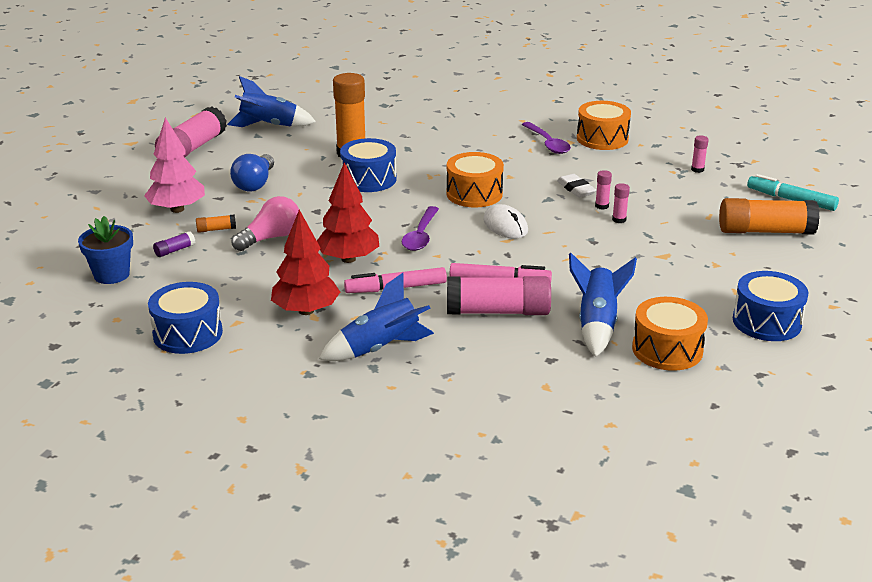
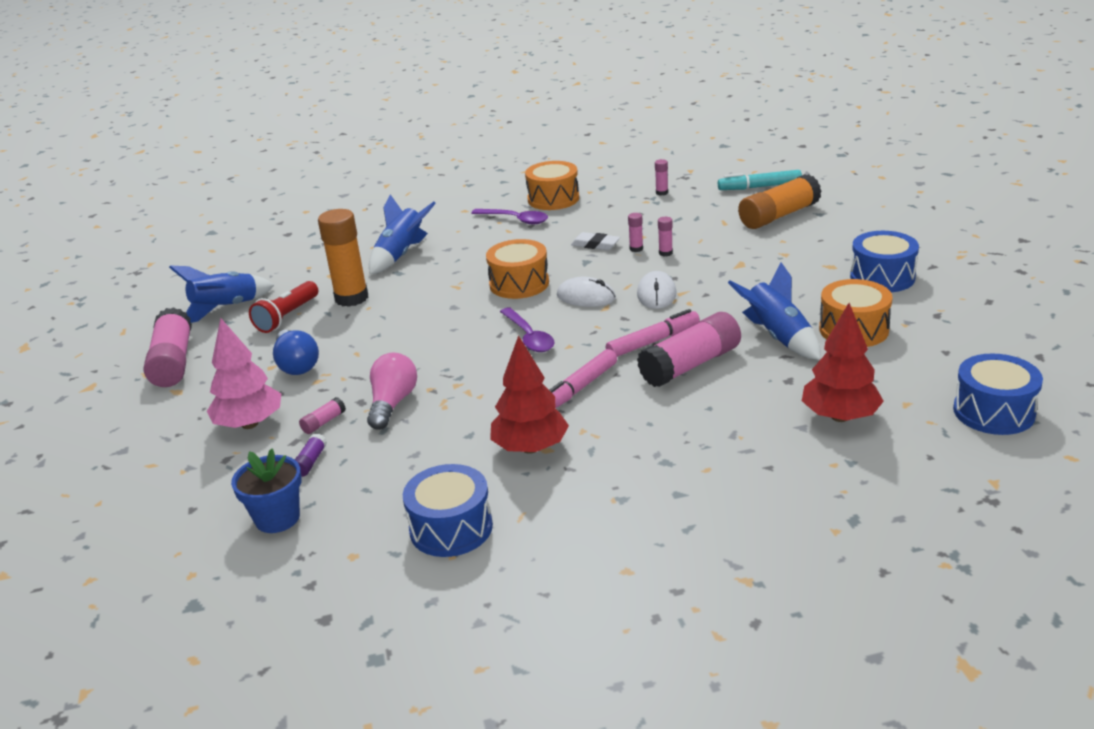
camera: 35 degrees left, 0 degrees up
orange glue stick [196,214,236,233] -> pink glue stick [299,397,346,434]
red tree [317,163,379,263] -> red tree moved to [802,303,884,422]
blue rocket [318,273,434,361] -> blue rocket moved to [369,194,436,274]
blue drum [340,138,397,192] -> blue drum moved to [953,354,1043,435]
none -> red flashlight [249,281,318,333]
none -> white mouse [637,271,677,309]

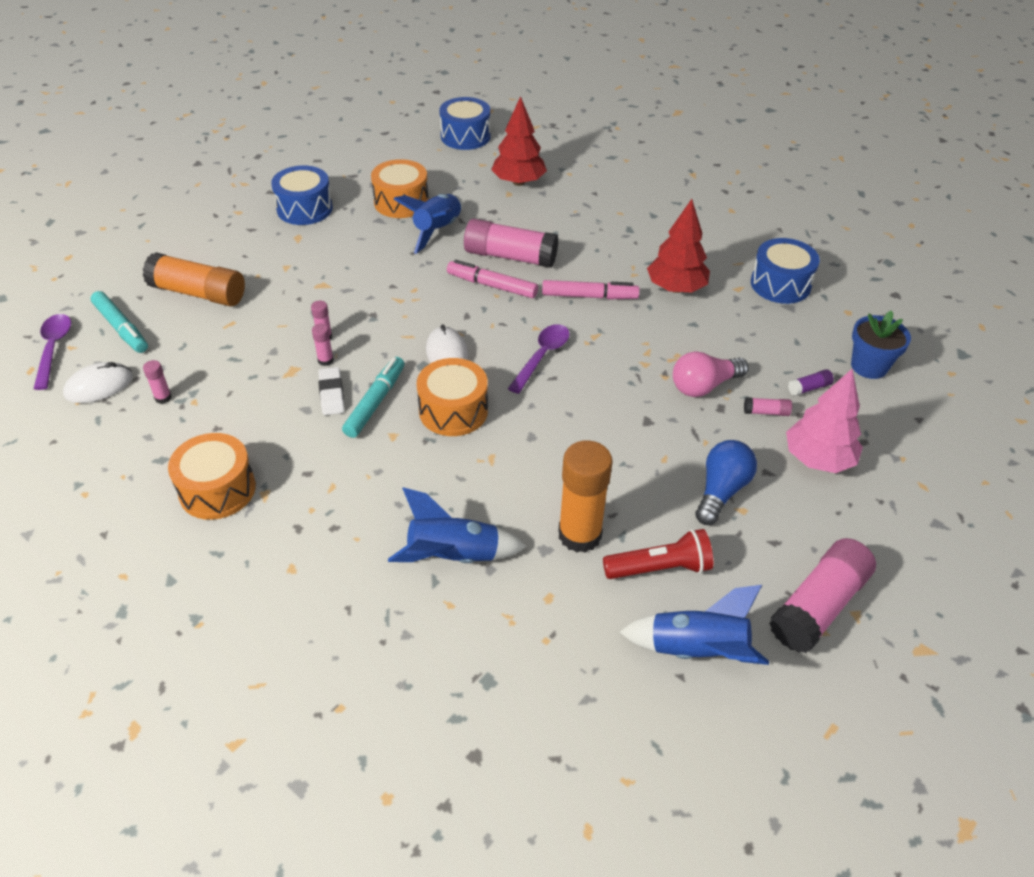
camera: 130 degrees left, 15 degrees up
purple spoon [471,209,548,224] -> purple spoon moved to [33,314,71,390]
white mouse [637,271,677,309] -> white mouse moved to [63,362,133,403]
none -> turquoise marker [342,357,405,438]

